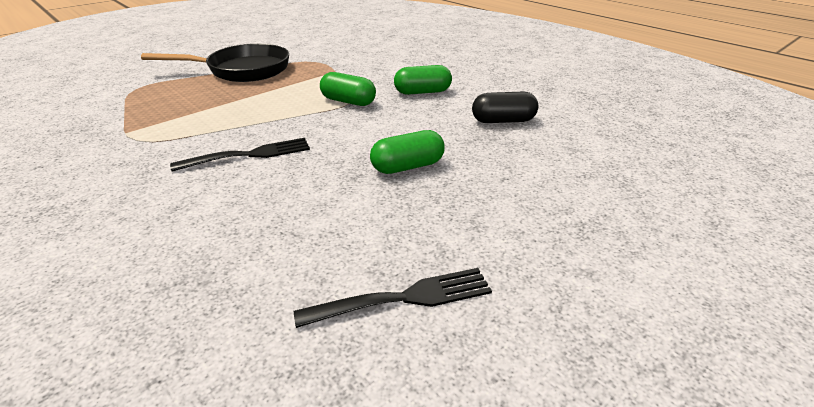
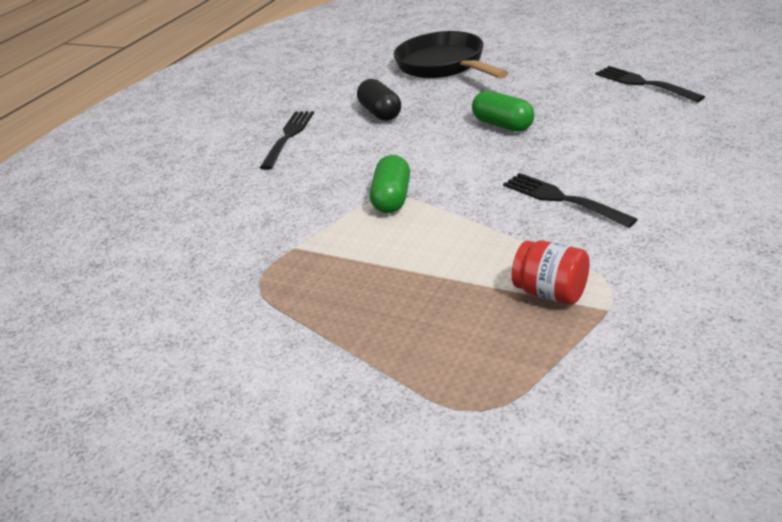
camera: 105 degrees left, 0 degrees up
black pan [141,44,289,82] -> black pan moved to [394,31,509,79]
green capsule [394,65,452,95] -> none
none -> black fork [260,111,314,170]
none -> red jar [512,240,590,304]

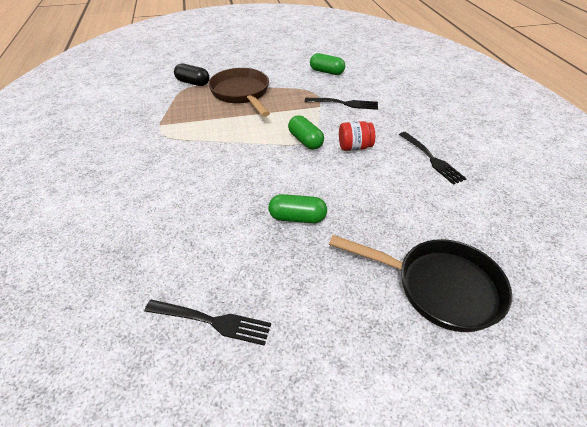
camera: 135 degrees right, 10 degrees up
black capsule [357,79,401,121] -> black capsule moved to [174,64,209,86]
black fork [503,173,638,228] -> black fork moved to [305,98,378,110]
red jar [512,240,590,304] -> red jar moved to [339,121,375,151]
none -> brown pan [208,68,270,117]
none -> green capsule [310,53,345,75]

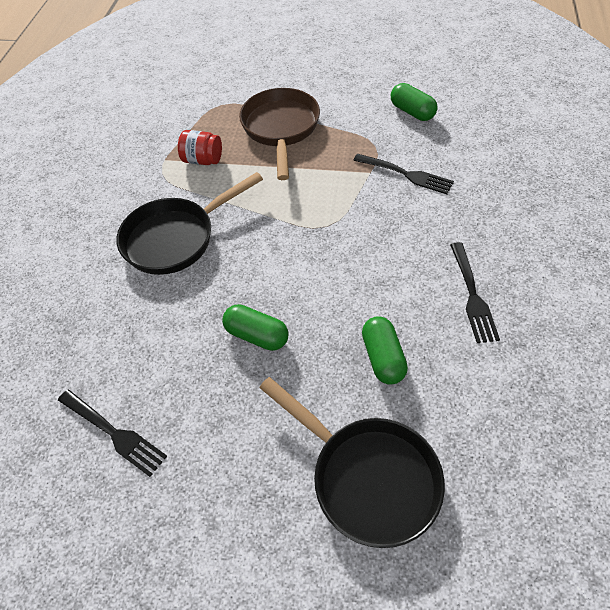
camera: 25 degrees right, 10 degrees up
black capsule [174,64,209,86] -> none
green capsule [288,115,324,150] -> green capsule moved to [362,316,408,384]
red jar [339,121,375,151] -> red jar moved to [178,130,222,165]
none -> black pan [116,172,263,275]

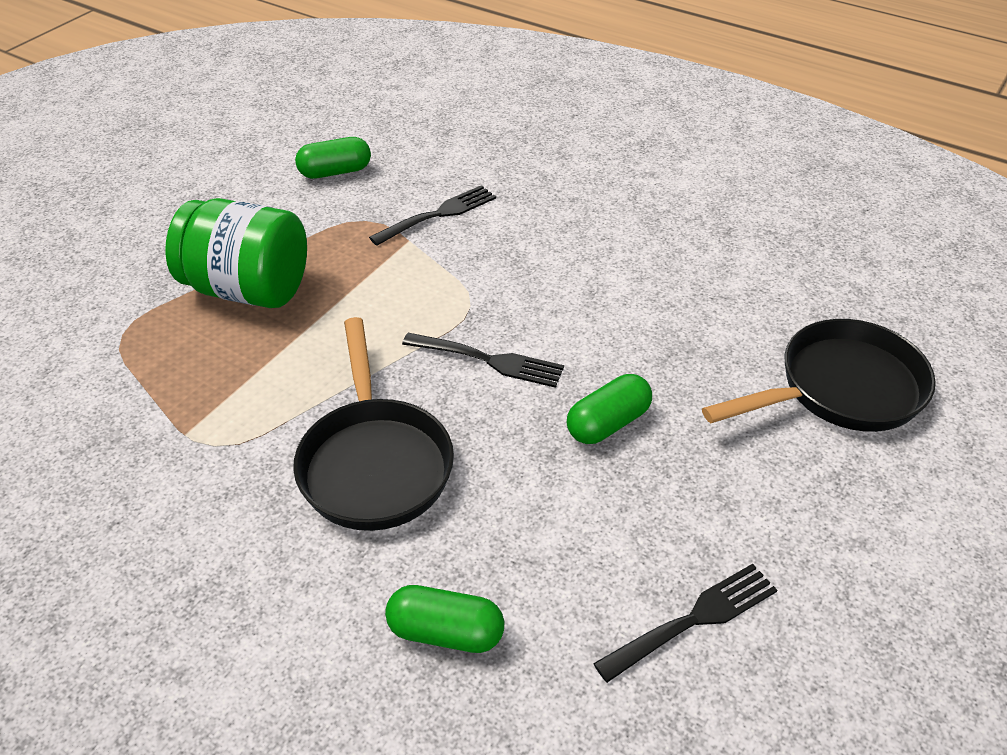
camera: 70 degrees left, 10 degrees down
red jar [178,130,222,165] -> none
brown pan [239,88,320,180] -> green jar [165,198,307,308]
green capsule [362,316,408,384] -> green capsule moved to [385,585,504,653]
black fork [450,242,500,343] -> black fork moved to [402,333,564,388]

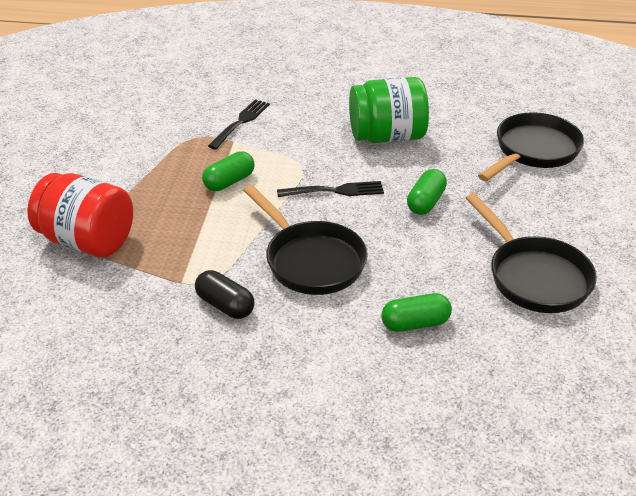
camera: 25 degrees left, 5 degrees down
green jar [165,198,307,308] -> green jar moved to [349,77,429,143]
green capsule [295,137,371,179] -> green capsule moved to [202,151,255,191]
black fork [593,564,777,683] -> black pan [466,193,597,313]
none -> red jar [27,173,133,257]
none -> black capsule [195,270,255,319]

